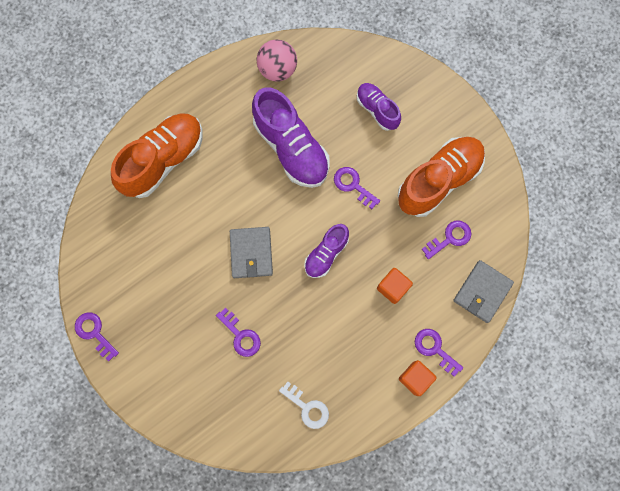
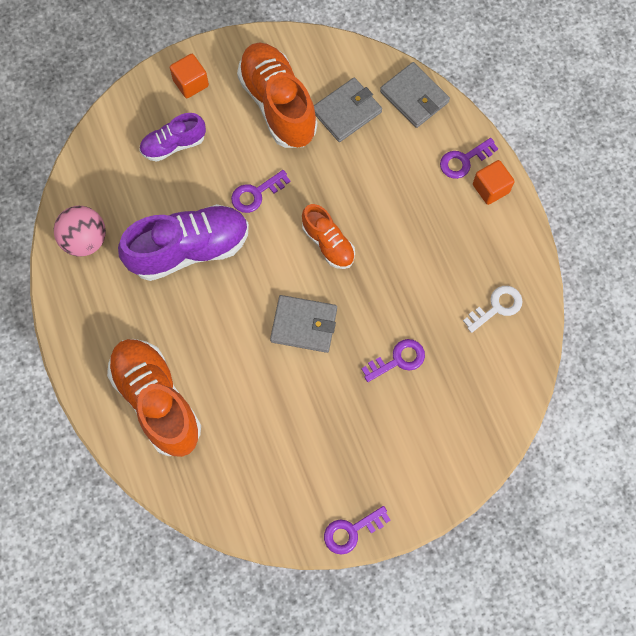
camera: 75 degrees left, 5 degrees down
purple shoe [304,224,349,278] -> orange shoe [302,204,355,269]
orange cube [377,268,413,304] -> orange cube moved to [170,54,209,98]
purple key [422,220,471,259] -> grey wallet [314,78,382,142]

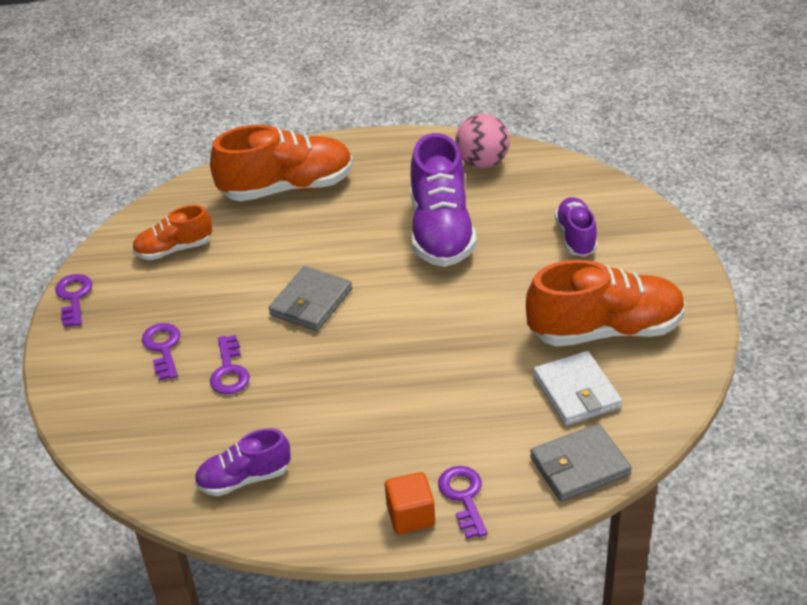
camera: 110 degrees right, 30 degrees down
orange cube [170,54,209,98] -> none
purple key [231,170,291,213] -> purple key moved to [142,323,180,380]
orange shoe [302,204,355,269] -> orange shoe moved to [132,205,212,260]
grey wallet [314,78,382,142] -> white wallet [533,351,622,426]
white key [463,286,522,333] -> purple shoe [194,428,291,496]

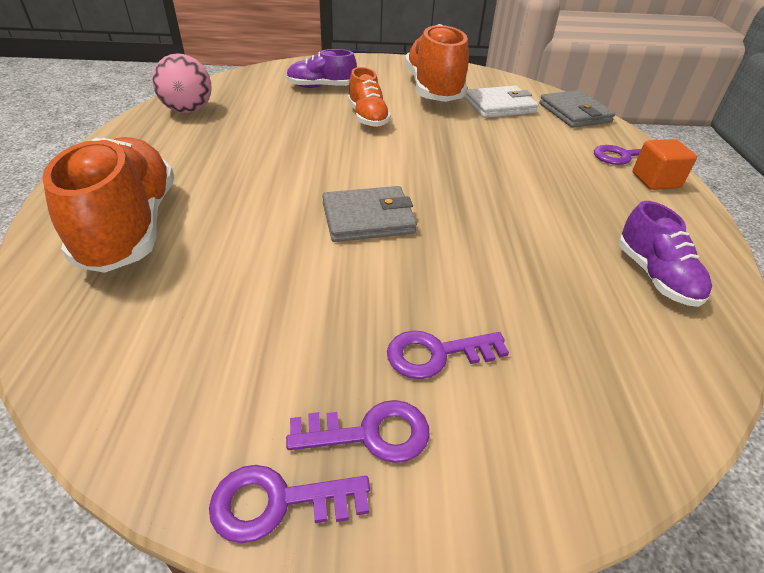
camera: 90 degrees left, 0 degrees up
orange shoe [132,205,212,260] -> orange shoe moved to [348,67,391,127]
purple key [210,335,250,394] -> purple key moved to [286,400,430,463]
grey wallet [269,266,352,331] -> grey wallet turned 45 degrees counterclockwise [322,186,417,242]
purple shoe [410,133,476,267] -> none

